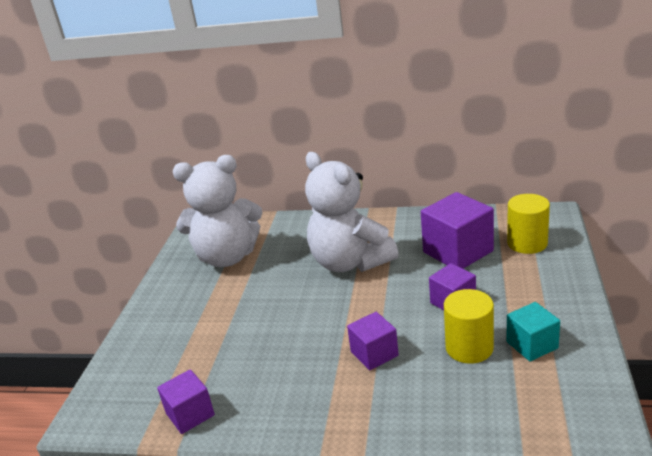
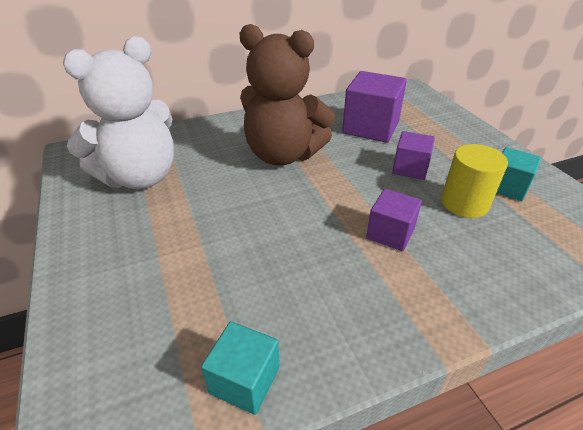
camera: 35 degrees left, 10 degrees up
purple cube [157,369,215,434] -> turquoise cube [201,321,279,415]
white teddy bear [305,152,399,272] -> brown teddy bear [239,24,335,165]
yellow cylinder [507,194,550,254] -> none

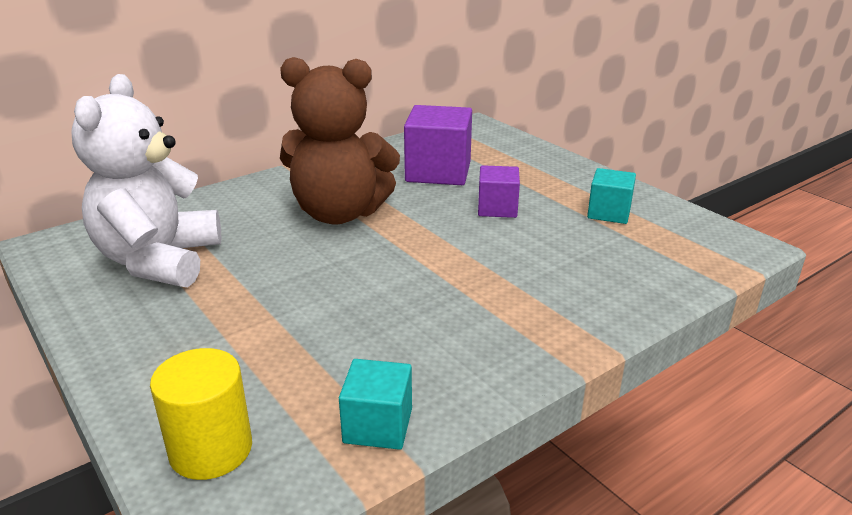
camera: 15 degrees left, 10 degrees down
white teddy bear [63,36,174,189] -> white teddy bear turned 150 degrees clockwise [71,74,221,287]
purple cube [366,189,422,251] -> none
yellow cylinder [441,144,508,218] -> yellow cylinder moved to [150,348,252,480]

